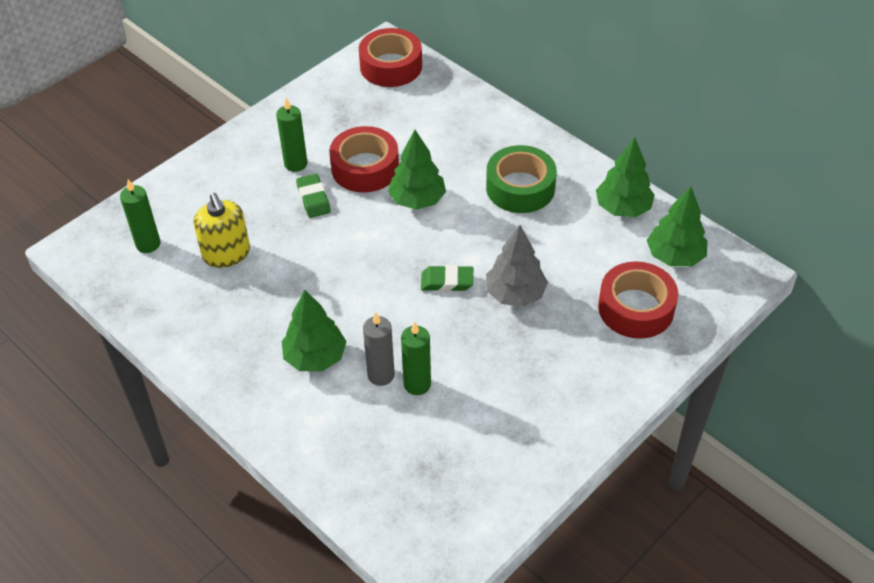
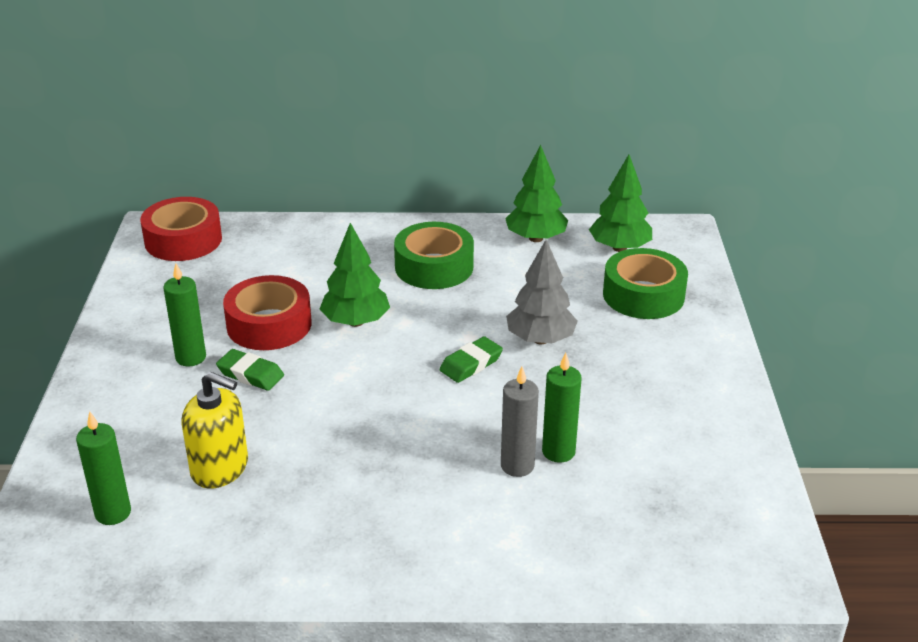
camera: 45 degrees left, 15 degrees down
green tree [282,290,347,371] -> none
red tape [598,261,678,339] -> green tape [603,248,688,319]

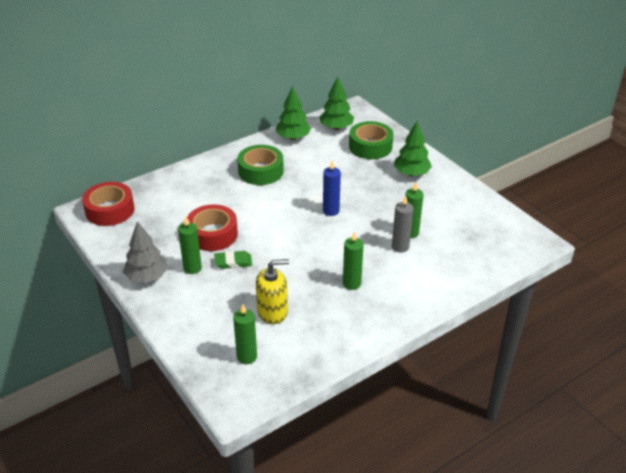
camera: 35 degrees left, 5 degrees up
green tree [320,223,390,327] -> green tree moved to [394,121,432,176]
green eraser [440,336,503,383] -> blue candle [323,160,341,216]
grey tree [506,240,578,344] -> grey tree moved to [123,221,168,283]
none -> green candle [343,231,364,290]

